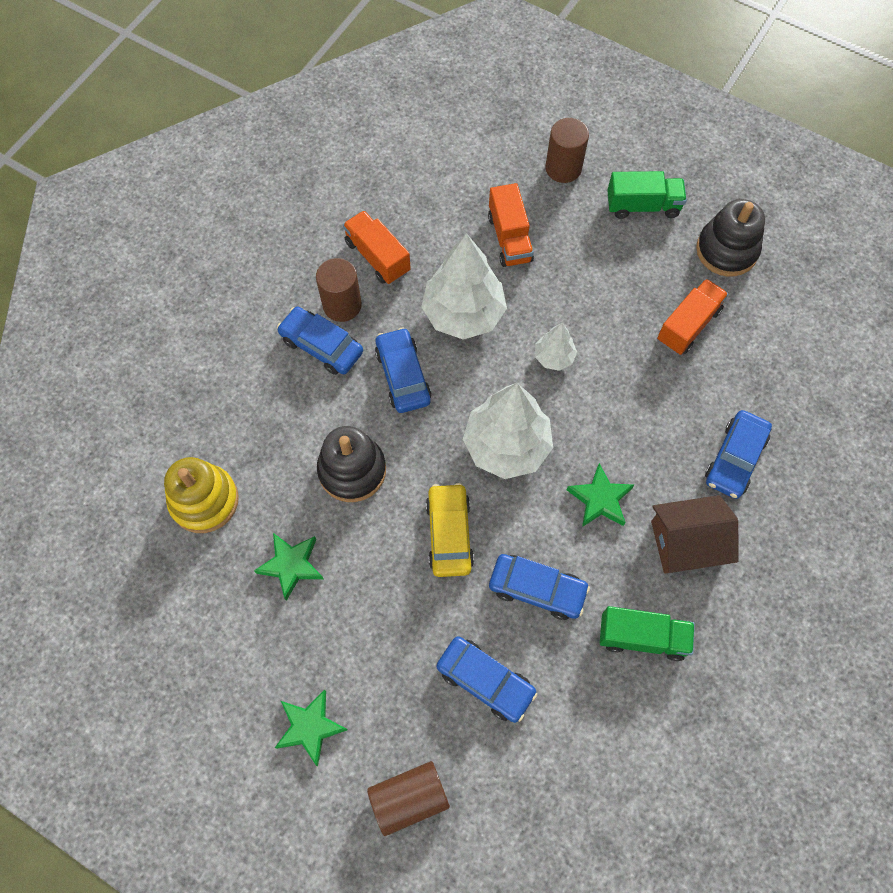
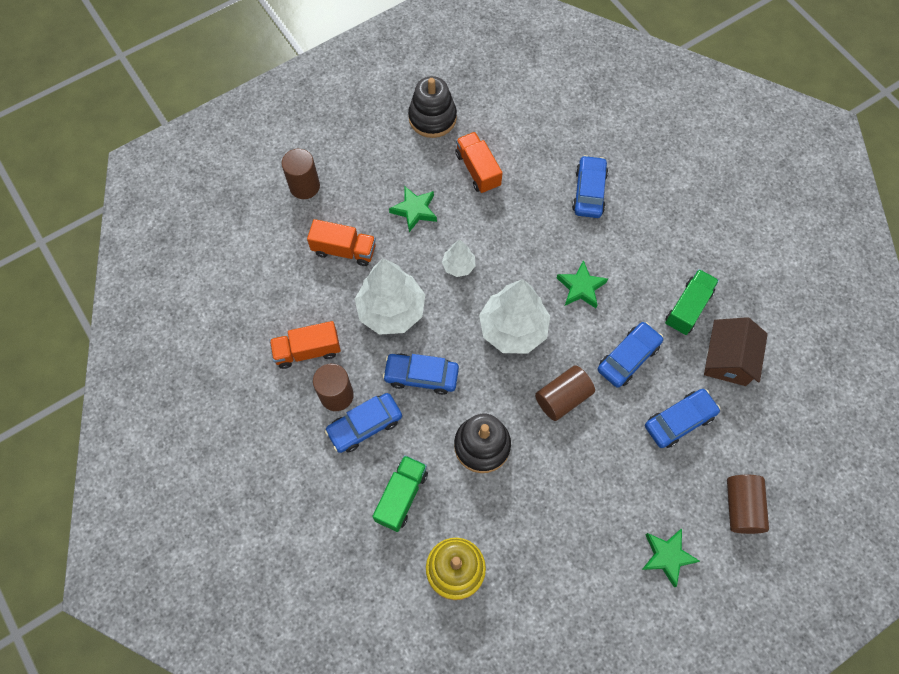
camera: 65 degrees left, 0 degrees up
green star [254,533,324,601] -> green star moved to [389,186,437,232]
yellow car [426,483,474,577] -> brown cylinder [535,365,595,421]
green truck [607,171,687,219] -> green truck moved to [373,455,428,532]
brown house [651,495,739,573] -> brown house moved to [704,317,768,386]
blue car [705,410,772,499] -> blue car turned 135 degrees counterclockwise [572,155,608,218]

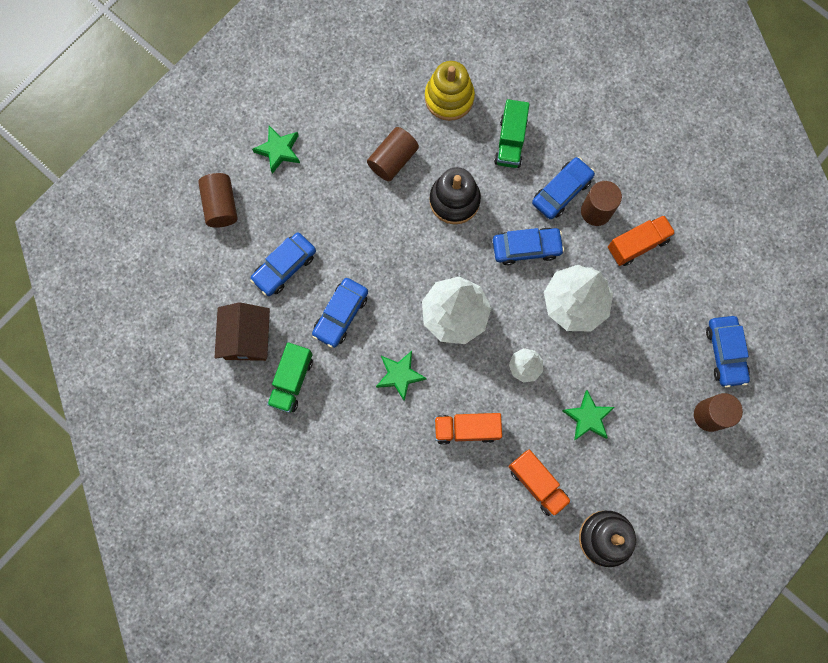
camera: 165 degrees right, 10 degrees up
orange truck [307,219,376,266] -> orange truck moved to [434,413,502,445]
brown cylinder [535,365,595,421] -> brown cylinder moved to [367,127,419,181]
blue car [572,155,608,218] -> blue car moved to [706,316,750,388]

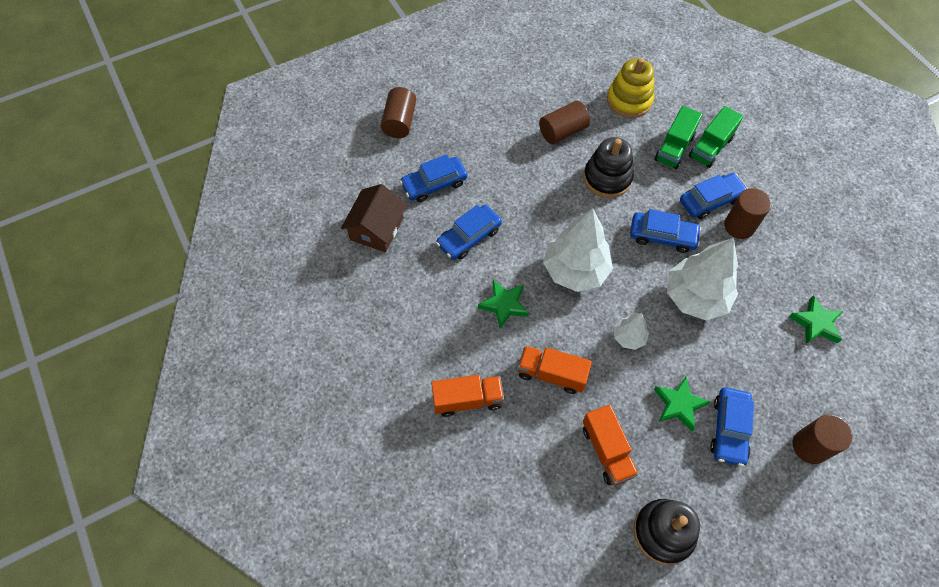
camera: 20 degrees right, 15 degrees down
green star [252,126,300,174] -> green star moved to [789,295,844,344]
green truck [267,342,313,413] -> green truck moved to [689,106,743,168]
orange truck [608,215,676,266] -> orange truck moved to [431,375,504,417]
blue car [706,316,750,388] -> blue car moved to [710,387,754,467]

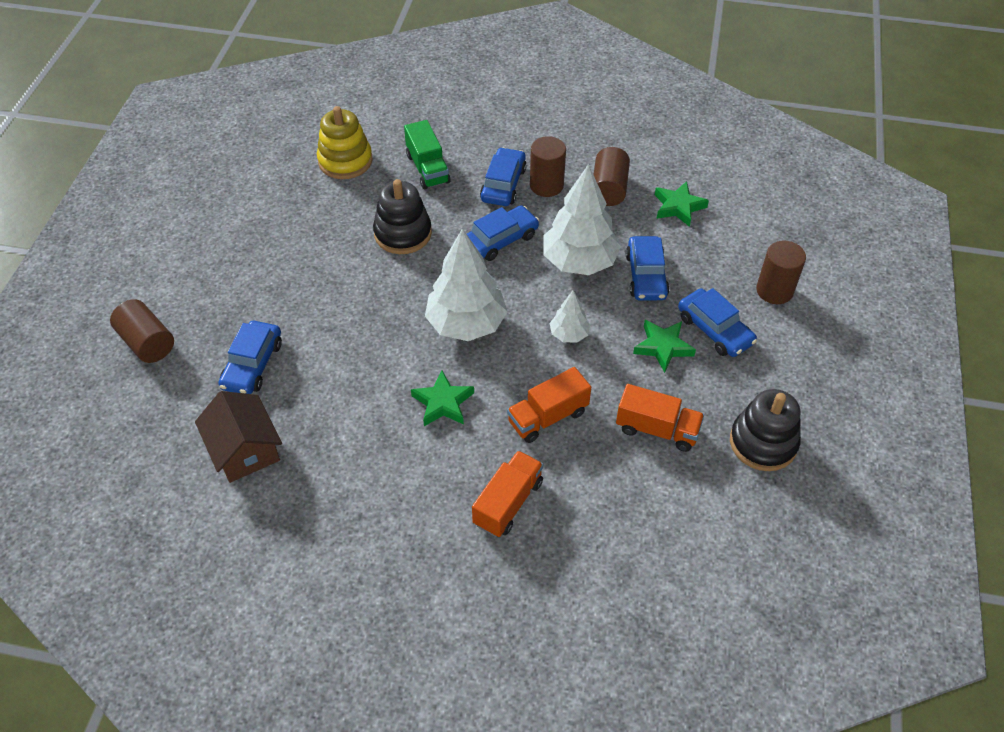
camera: 50 degrees left, 10 degrees down
blue car [436,205,502,260] -> blue car moved to [626,236,669,301]
brown cylinder [539,101,590,144] -> brown cylinder moved to [593,147,630,206]
green truck [689,106,743,168] -> none

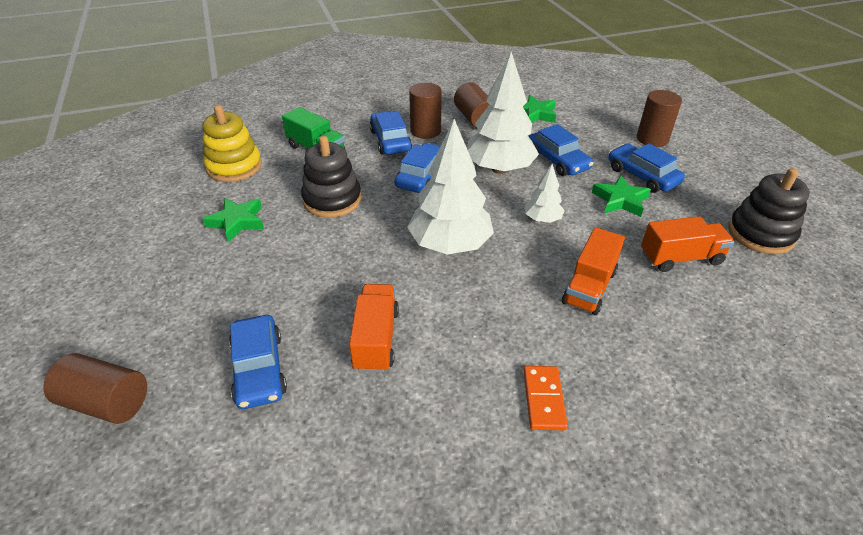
camera: 30 degrees left, 10 degrees down
brown house [195,391,282,483] -> none
green star [411,370,474,426] -> green star moved to [203,198,264,242]
orange truck [472,451,543,537] -> orange truck moved to [349,284,399,372]
blue car [678,288,757,357] -> blue car turned 150 degrees counterclockwise [608,143,685,193]
none -> orange domino [524,366,568,430]

